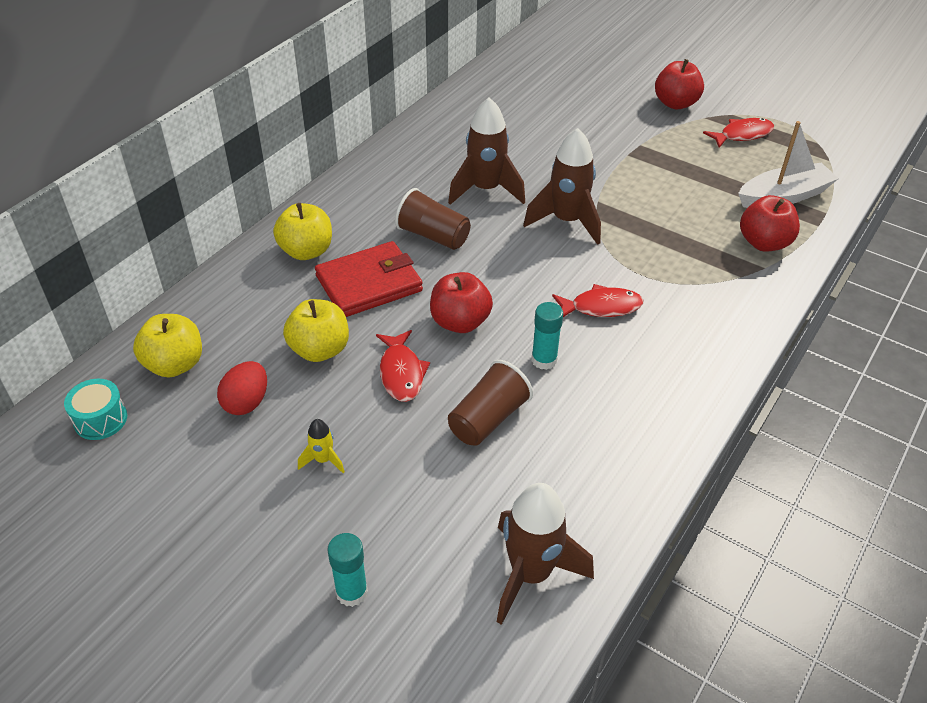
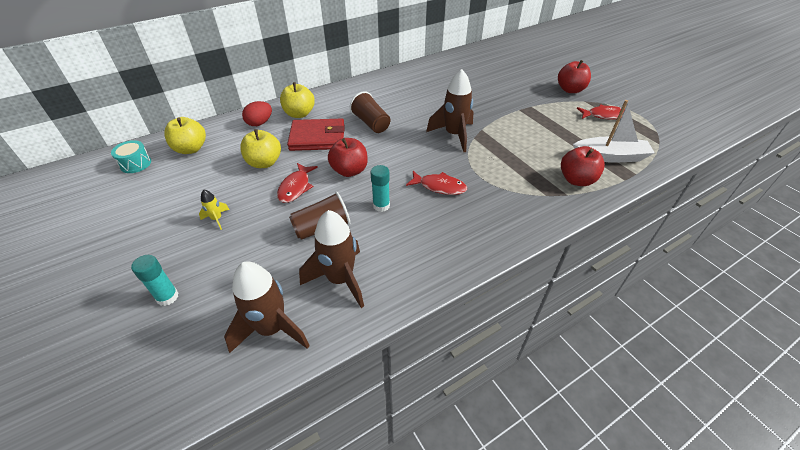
camera: 25 degrees right, 0 degrees up
red egg [217,361,267,415] -> red egg moved to [242,101,272,126]
brown rocket [448,97,525,205] -> brown rocket moved to [299,210,364,308]

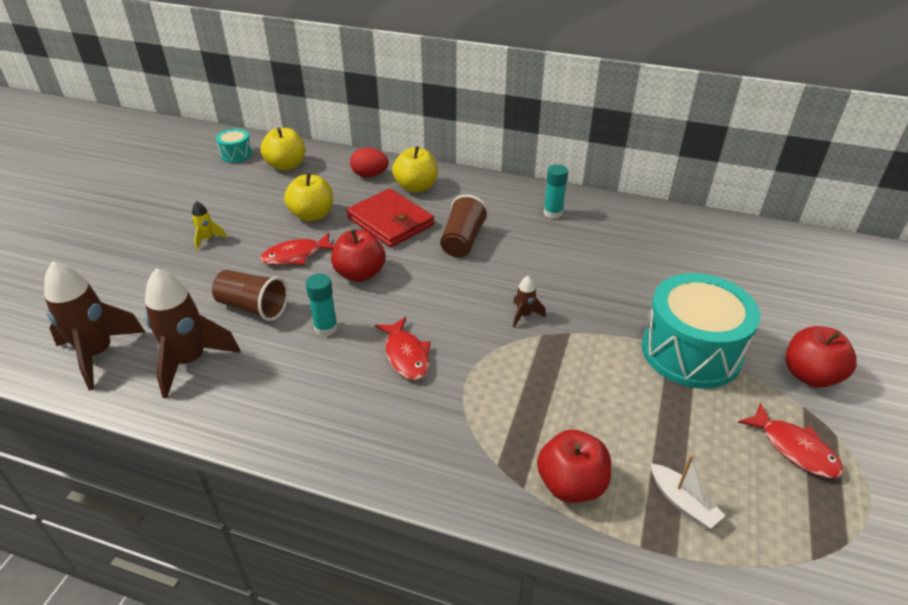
camera: 50 degrees right, 5 degrees down
turquoise glue stick [131,255,179,306] -> turquoise glue stick moved to [544,164,568,219]
brown rocket [426,69,474,152] -> brown rocket [513,276,546,328], size x0.46
white boat [573,100,655,163] -> white boat [651,454,725,529], size x0.57
none -> turquoise drum [642,273,760,389]

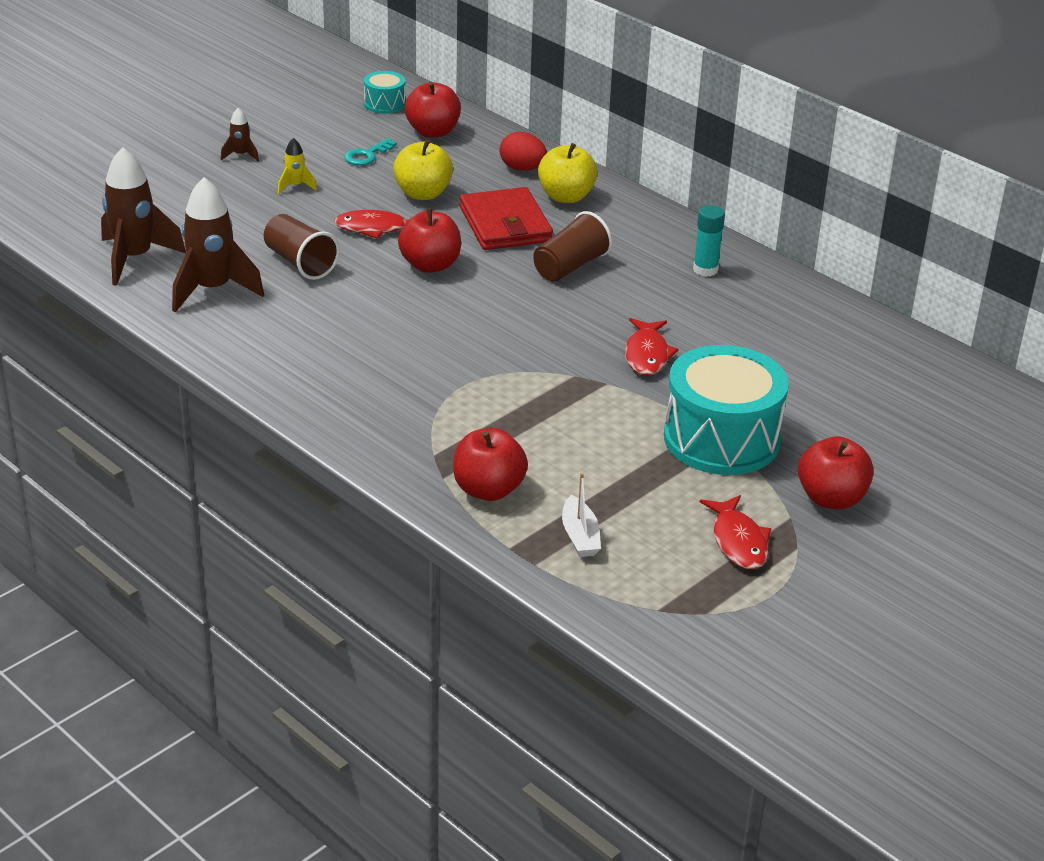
camera: 25 degrees right, 5 degrees down
yellow apple [260,128,305,171] -> red apple [405,82,461,138]
turquoise glue stick [306,274,338,336] -> none
red fish [375,317,431,380] -> red fish moved to [625,318,679,375]
brown rocket [513,276,546,328] -> brown rocket moved to [221,108,259,162]
none -> turquoise key [344,138,397,165]

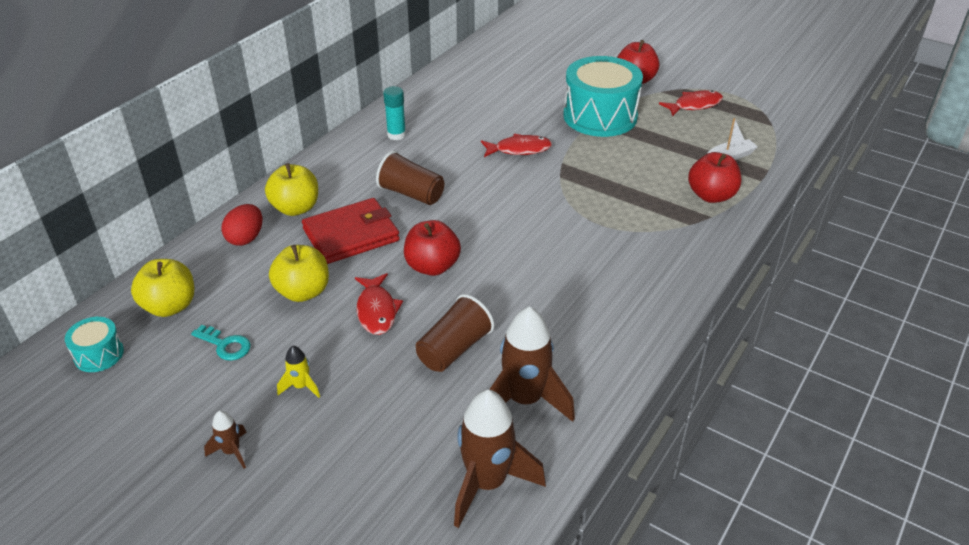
camera: 100 degrees left, 5 degrees up
red apple [405,82,461,138] -> yellow apple [131,259,194,317]

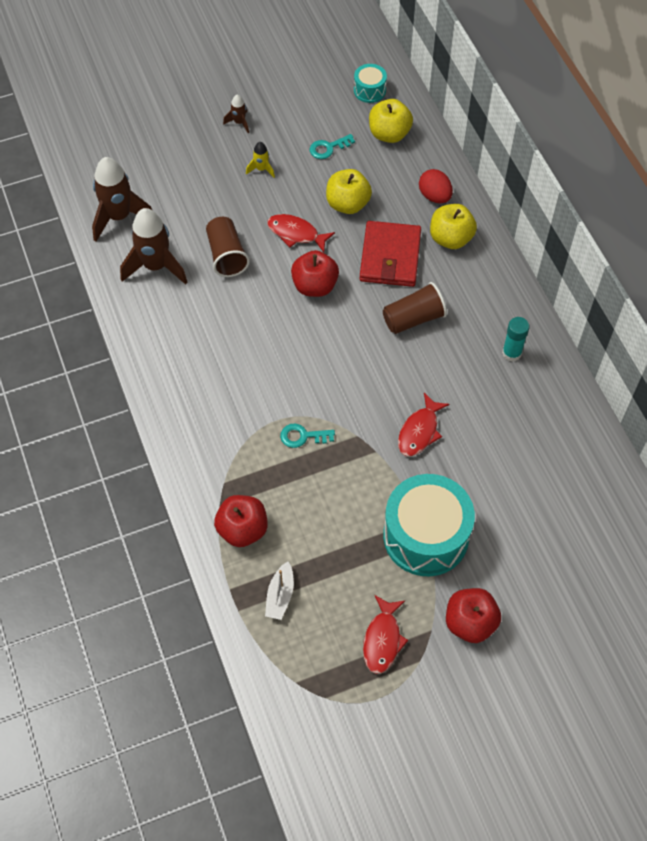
camera: 125 degrees right, 20 degrees up
none -> turquoise key [280,424,335,448]

